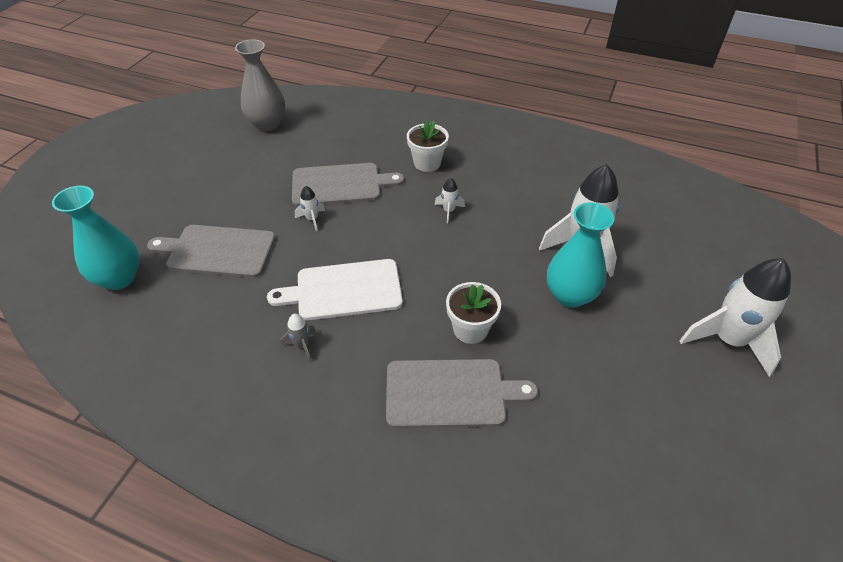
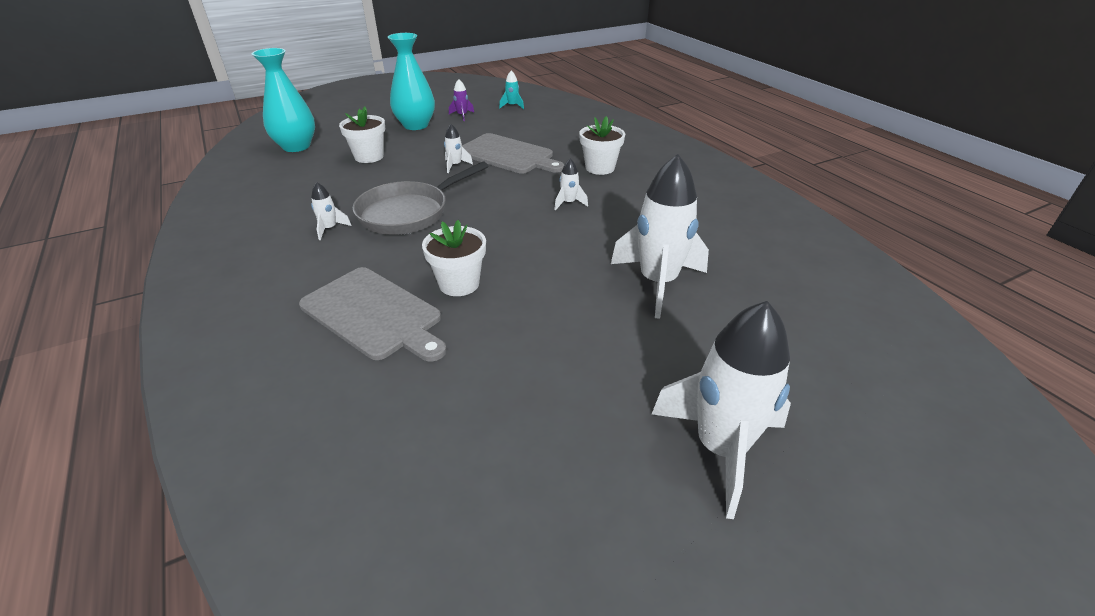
camera: 40 degrees right, 10 degrees down
grey cutting board [147,225,275,278] -> white flower pot [339,106,385,163]
grey vase [235,39,285,131] -> turquoise rocket [499,71,524,110]
white cutting board [267,259,403,320] -> grey pan [353,162,489,235]
grey rocket [281,314,316,362] -> white rocket [311,182,352,240]
turquoise vase [547,202,615,308] -> turquoise vase moved to [388,33,435,130]
none -> purple rocket [449,79,474,121]

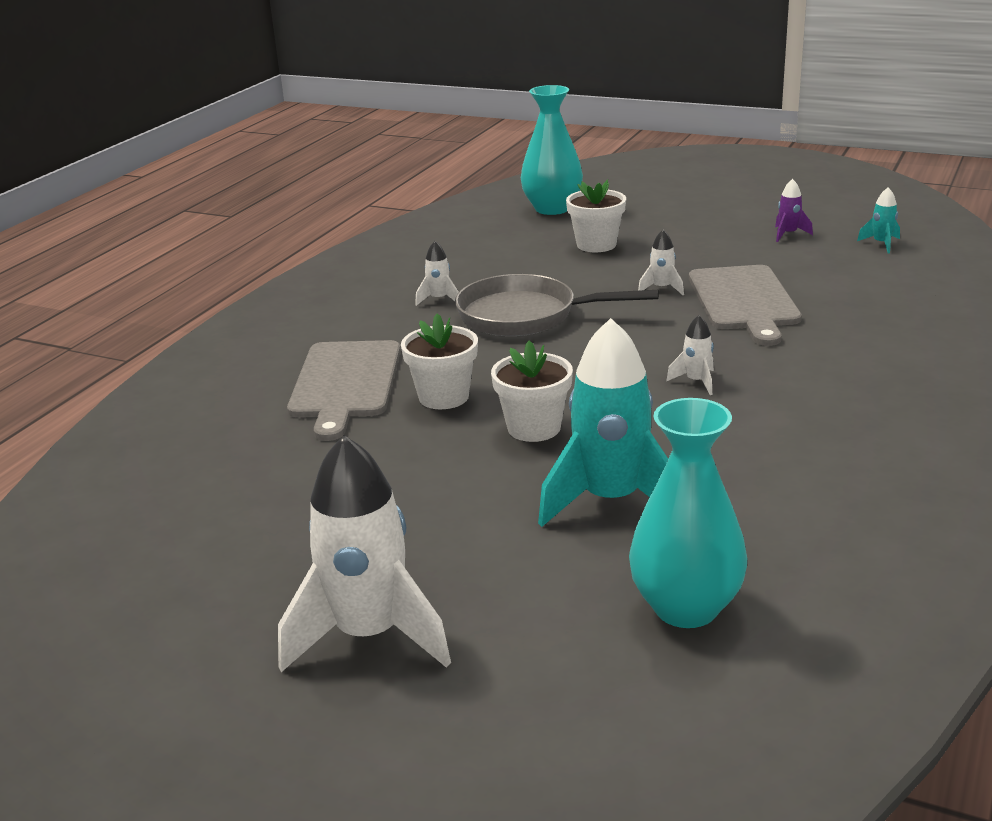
camera: 55 degrees right, 10 degrees down
turquoise vase [388,33,435,130] -> turquoise vase moved to [629,398,747,628]
white flower pot [579,116,625,175] -> white flower pot moved to [491,341,573,442]
white rocket [611,154,709,319] -> turquoise rocket [538,318,668,527]

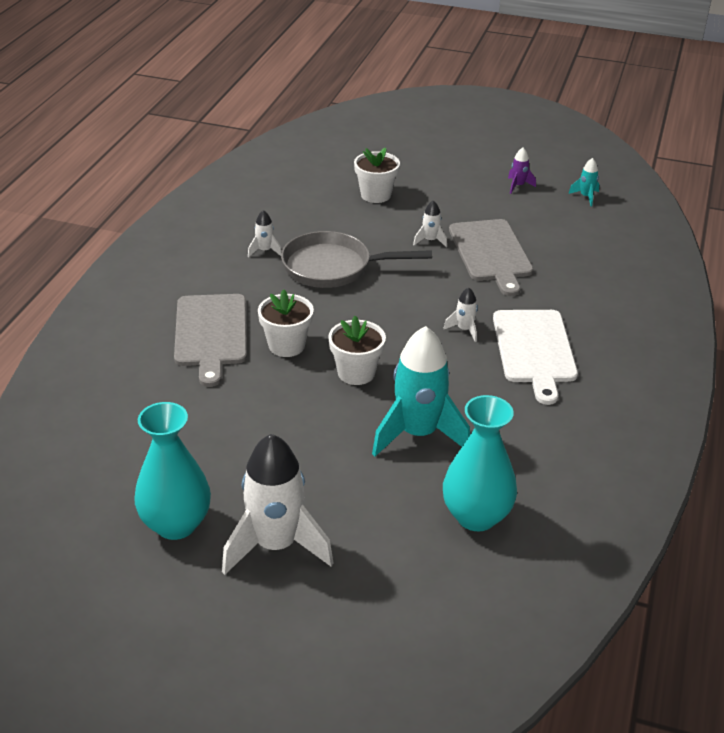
camera: 10 degrees left, 10 degrees up
turquoise vase [521,85,583,215] -> turquoise vase moved to [134,402,211,540]
none -> white cutting board [493,310,578,405]

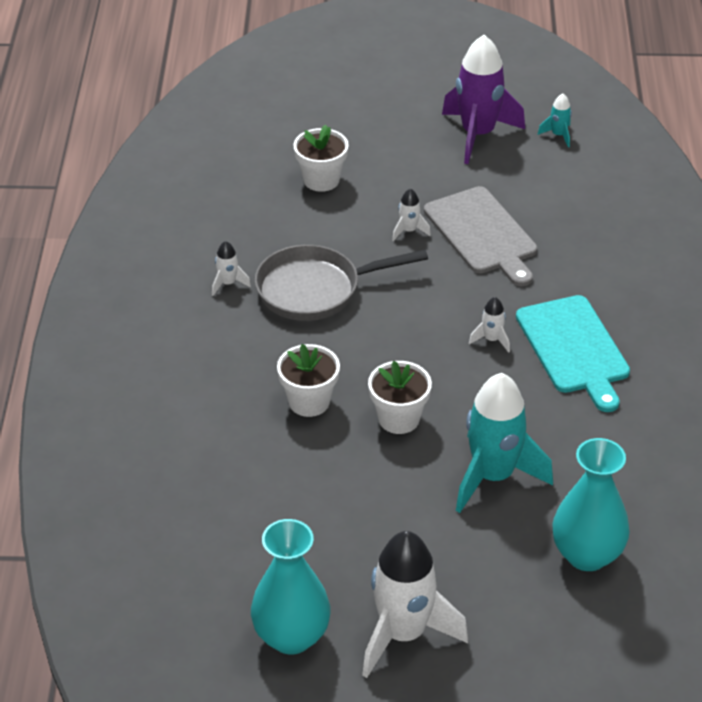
camera: 15 degrees left, 5 degrees up
grey cutting board [174,294,247,387] -> none
white cutting board [493,310,578,405] -> turquoise cutting board [516,295,630,412]
purple rocket [508,148,536,194] -> purple rocket [442,35,525,164], size x2.32

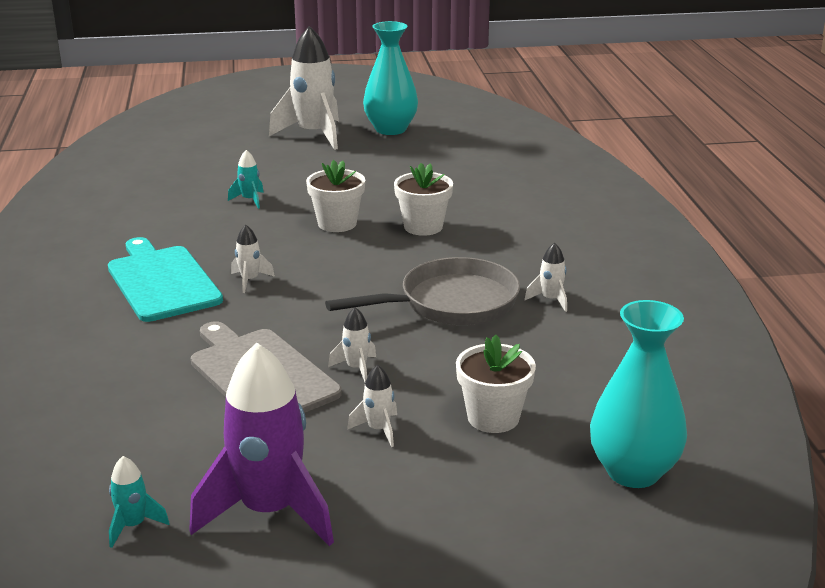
camera: 170 degrees right, 15 degrees down
turquoise rocket [456,373,553,513] -> turquoise rocket [228,150,264,209], size x0.43
turquoise vase [552,438,630,571] -> turquoise vase moved to [590,300,687,488]
none -> white rocket [347,365,397,447]

